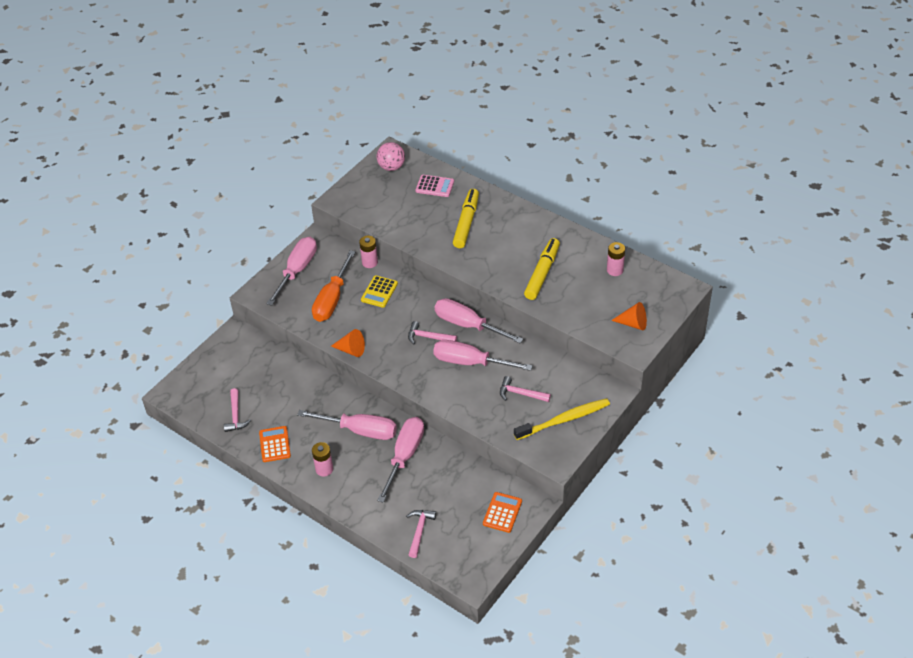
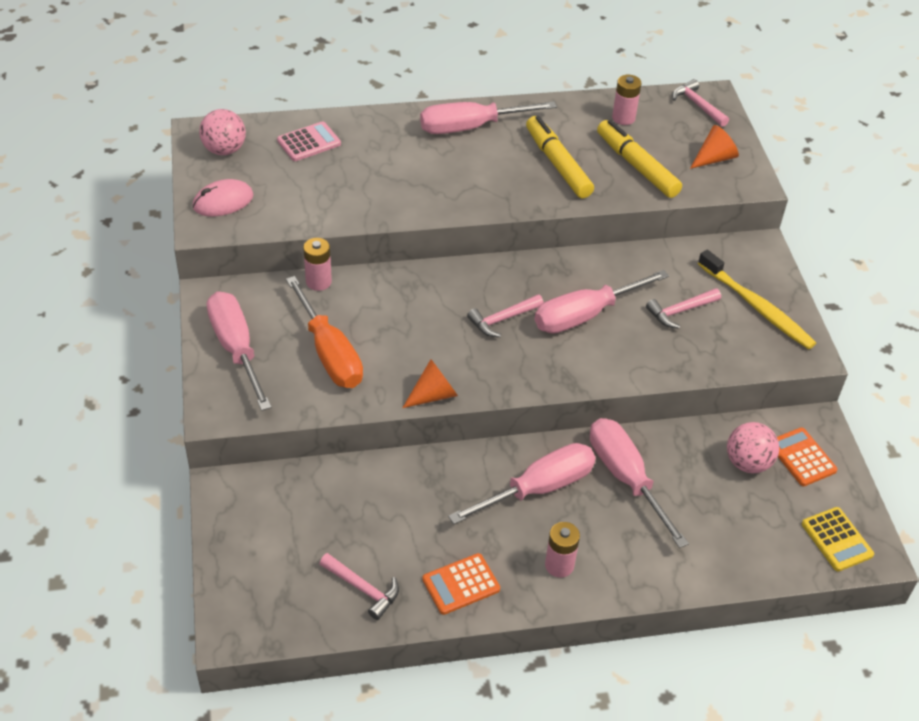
camera: 50 degrees left, 0 degrees up
orange calculator [259,426,291,462] -> orange calculator turned 60 degrees counterclockwise [422,553,500,615]
yellow calculator [361,275,398,308] -> yellow calculator moved to [801,507,874,572]
pink hammer [406,510,436,558] -> pink hammer moved to [672,79,729,127]
pink screwdriver [434,298,523,343] -> pink screwdriver moved to [420,101,557,134]
yellow marker [453,189,479,248] -> yellow marker moved to [597,120,682,198]
yellow toothbrush [514,398,610,440] -> yellow toothbrush turned 120 degrees clockwise [698,250,816,350]
none -> pink mouse [193,179,254,216]
none -> pink ball [727,422,779,473]

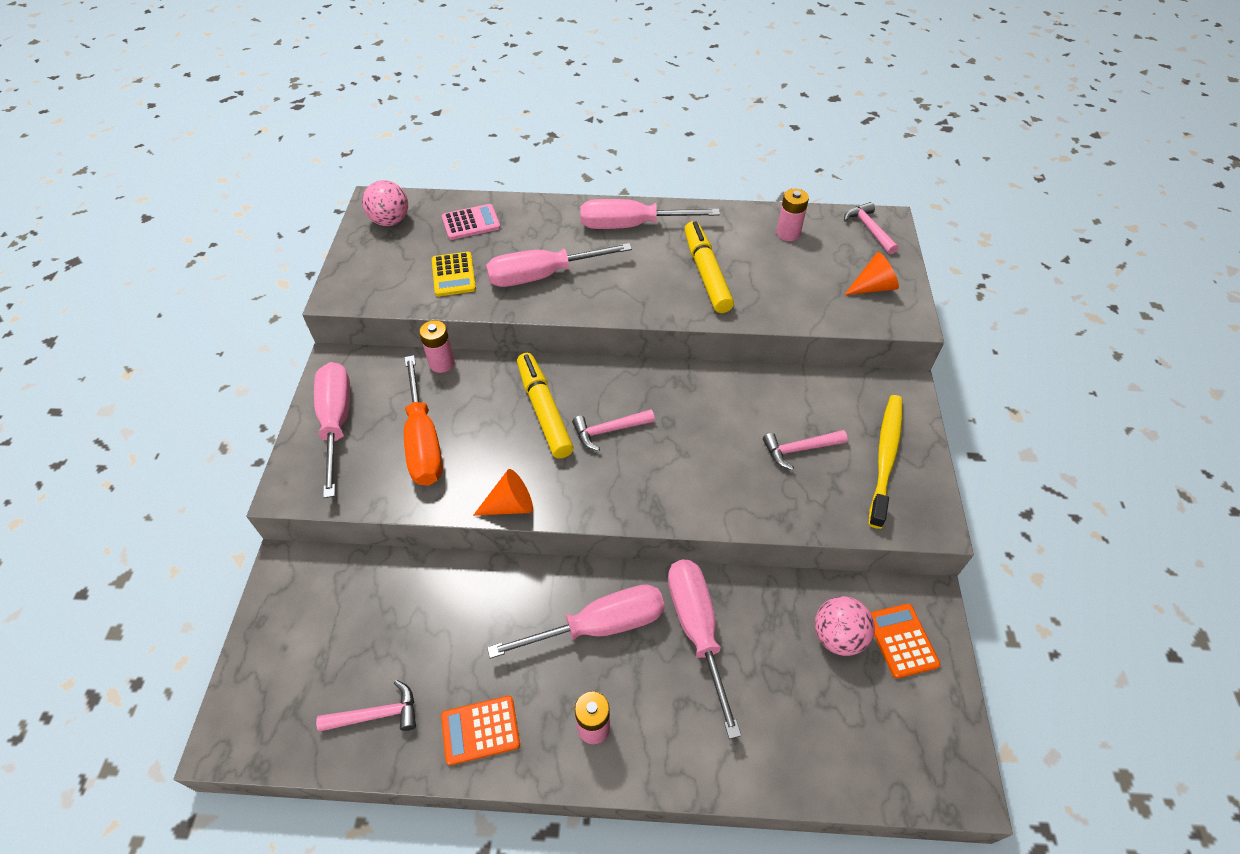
camera: 15 degrees right, 5 degrees up
pink mouse [193,179,254,216] -> none
pink hammer [320,553,399,620] -> pink hammer turned 60 degrees counterclockwise [316,680,416,732]
pink screwdriver [535,270,669,333] -> pink screwdriver moved to [486,243,632,287]
yellow marker [597,120,682,198] -> yellow marker moved to [517,353,574,459]
yellow toothbrush [698,250,816,350] -> yellow toothbrush turned 135 degrees counterclockwise [869,395,902,529]
yellow calculator [801,507,874,572] -> yellow calculator moved to [432,252,476,297]

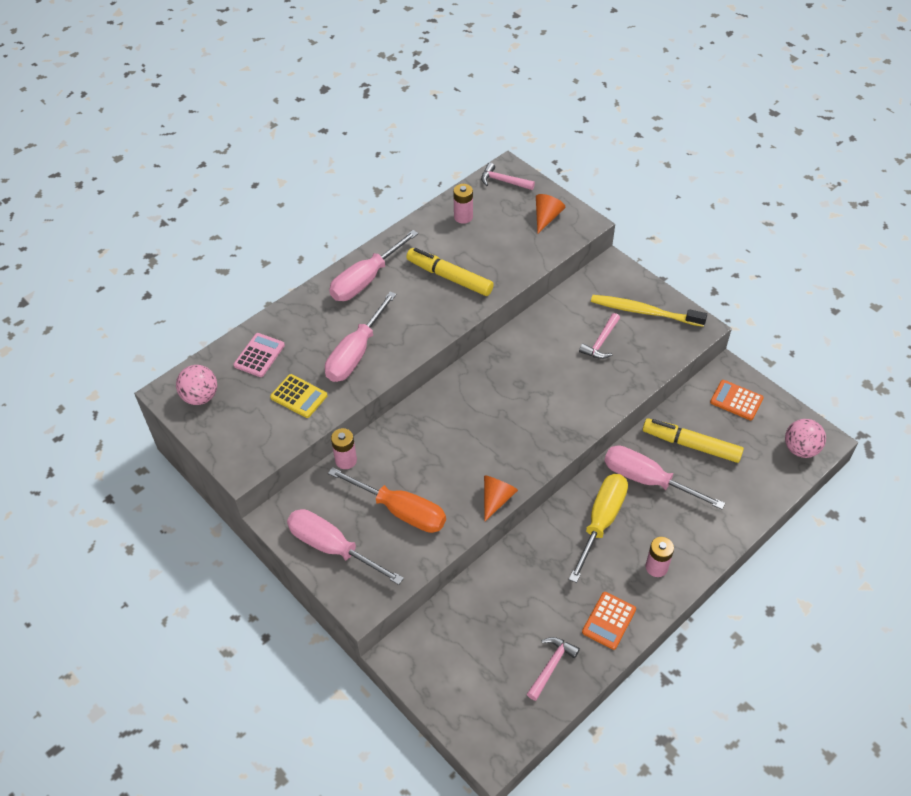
camera: 45 degrees left, 0 degrees up
pink screwdriver [487,584,665,659] -> yellow screwdriver [569,474,628,583]
yellow marker [517,353,574,459] -> yellow marker moved to [643,418,744,463]
pink hammer [572,409,655,451] -> none
pink ball [814,596,875,656] -> pink ball moved to [785,419,826,458]
yellow toothbrush [869,395,902,529] -> yellow toothbrush turned 45 degrees counterclockwise [591,295,707,327]

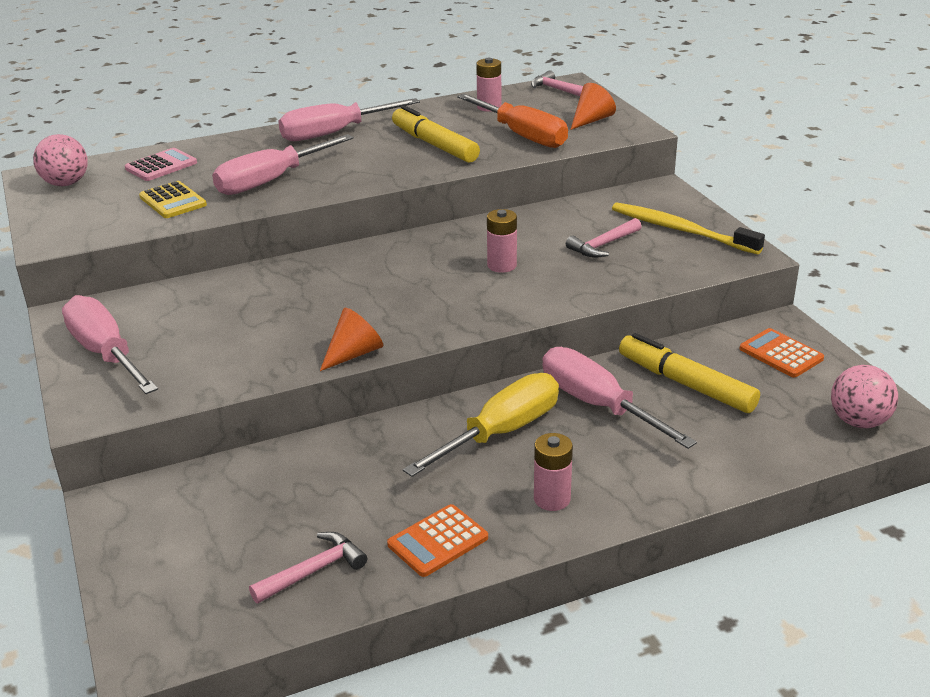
camera: 20 degrees right, 20 degrees down
orange screwdriver [328,467,446,533] -> orange screwdriver moved to [457,94,568,148]
pink battery [331,428,357,469] -> pink battery moved to [487,209,517,273]

